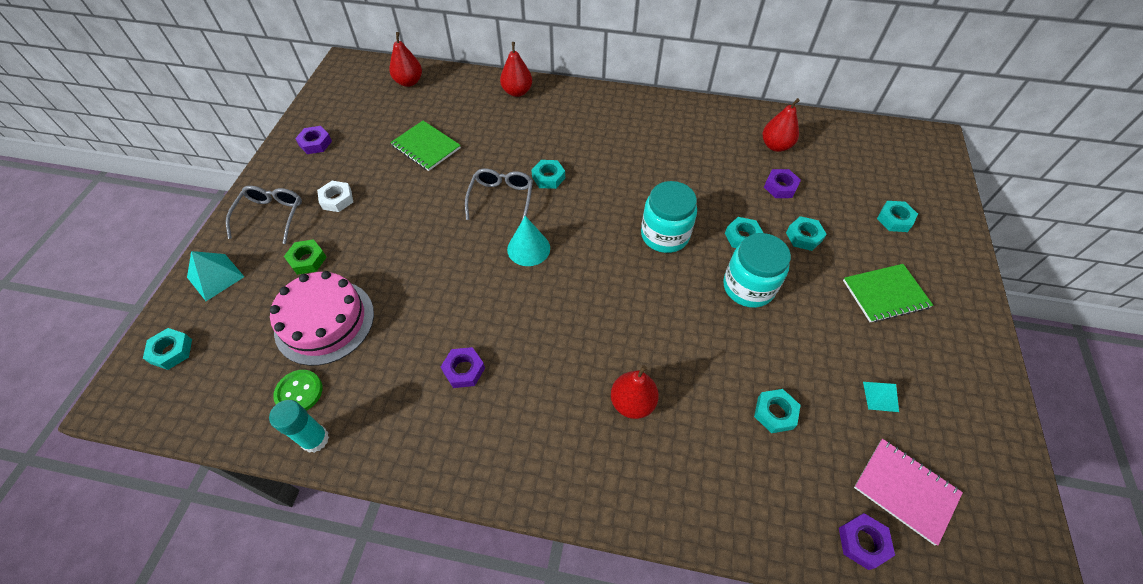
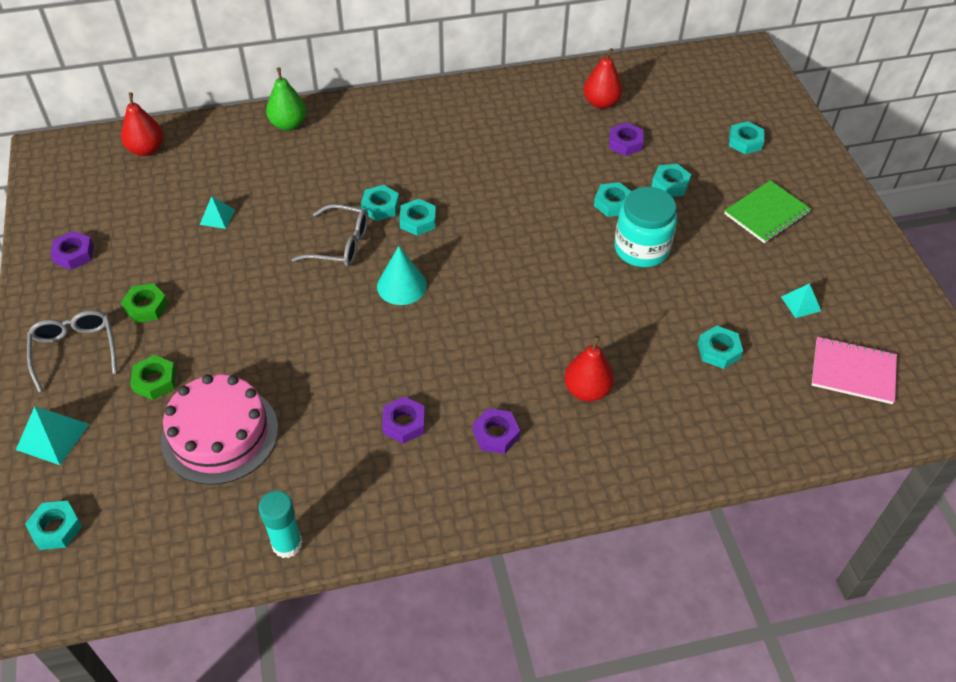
camera: 25 degrees left, 5 degrees down
green button [273,370,322,411] -> none
white nut [317,181,353,212] -> green nut [121,283,168,323]
green notebook [390,121,461,171] -> turquoise pyramid [200,196,235,229]
grey glasses [465,169,533,222] -> grey glasses turned 120 degrees clockwise [291,204,368,267]
red pear [500,42,532,97] -> green pear [266,67,306,131]
turquoise jar [641,181,697,253] -> none
purple nut [839,513,895,570] -> purple nut moved to [473,408,520,454]
none -> turquoise nut [399,199,436,236]

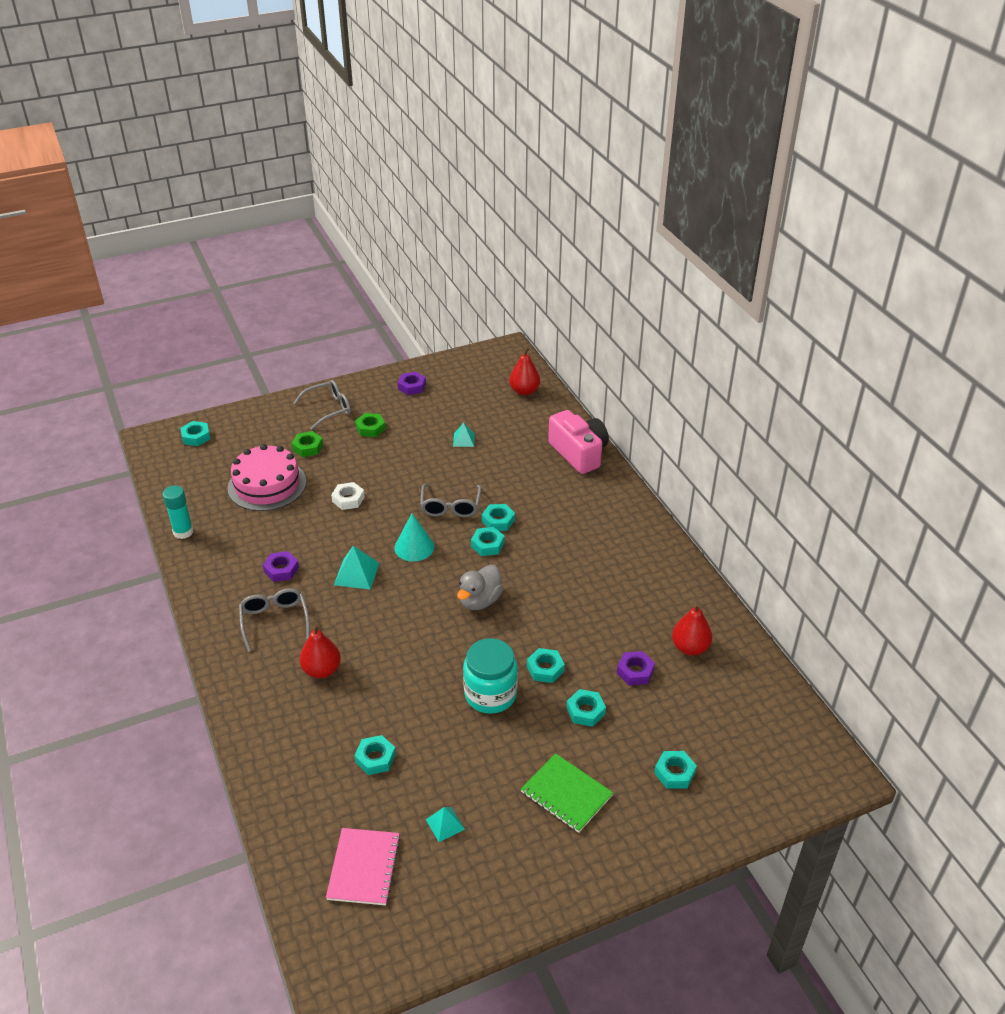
camera: 80 degrees right, 10 degrees down
turquoise pyramid [16,406,89,465] -> turquoise pyramid moved to [334,546,379,589]
green pear [266,67,306,131] -> pink camera [548,410,609,474]
purple nut [473,408,520,454] -> grey glasses [239,588,310,652]
none -> white nut [331,482,365,510]
none -> grey duck [457,565,503,610]

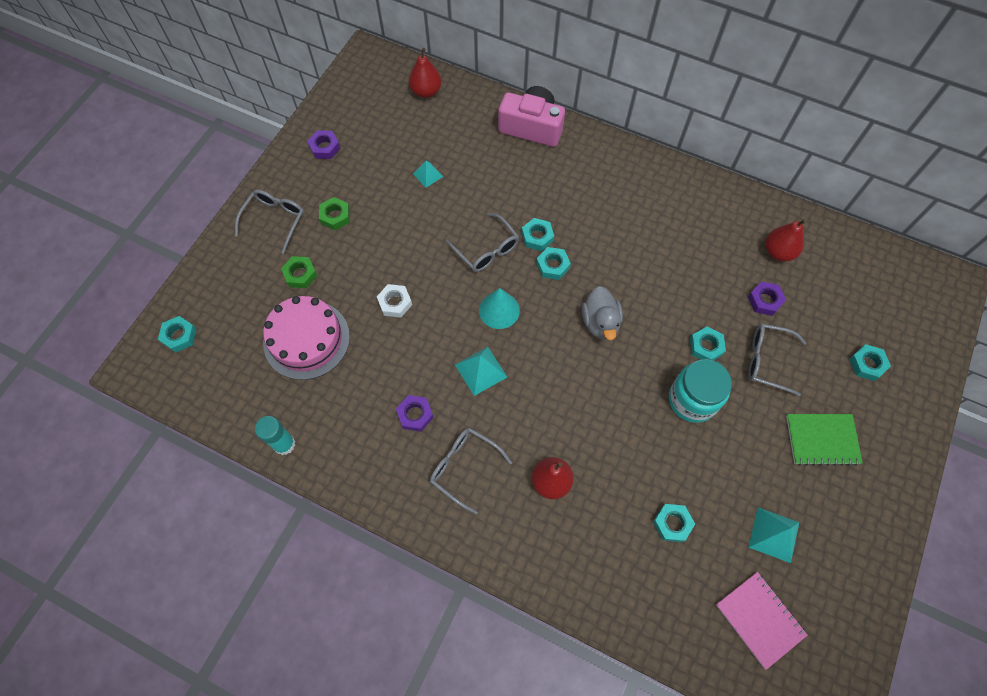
camera: 40 degrees left, 25 degrees up
turquoise pyramid [426,807,465,842] -> turquoise pyramid [748,507,799,563], size x1.56
turquoise nut [566,689,606,727] -> grey glasses [748,324,806,396]

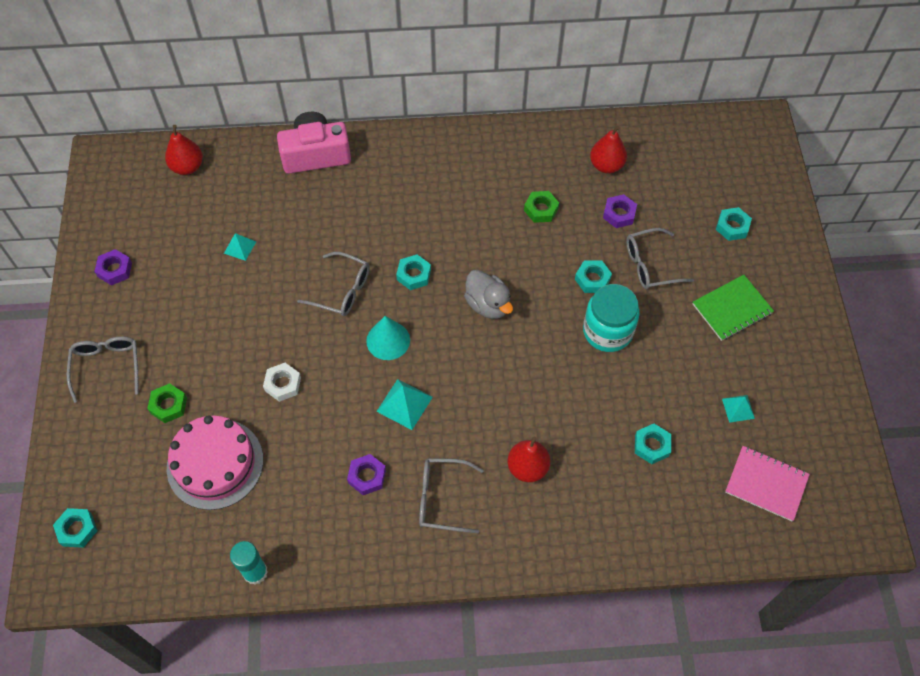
camera: 30 degrees left, 5 degrees down
green nut [319,197,350,230] -> green nut moved to [524,191,559,223]
turquoise nut [522,218,554,251] -> none
turquoise pyramid [748,507,799,563] -> turquoise pyramid [722,395,755,423], size x0.64

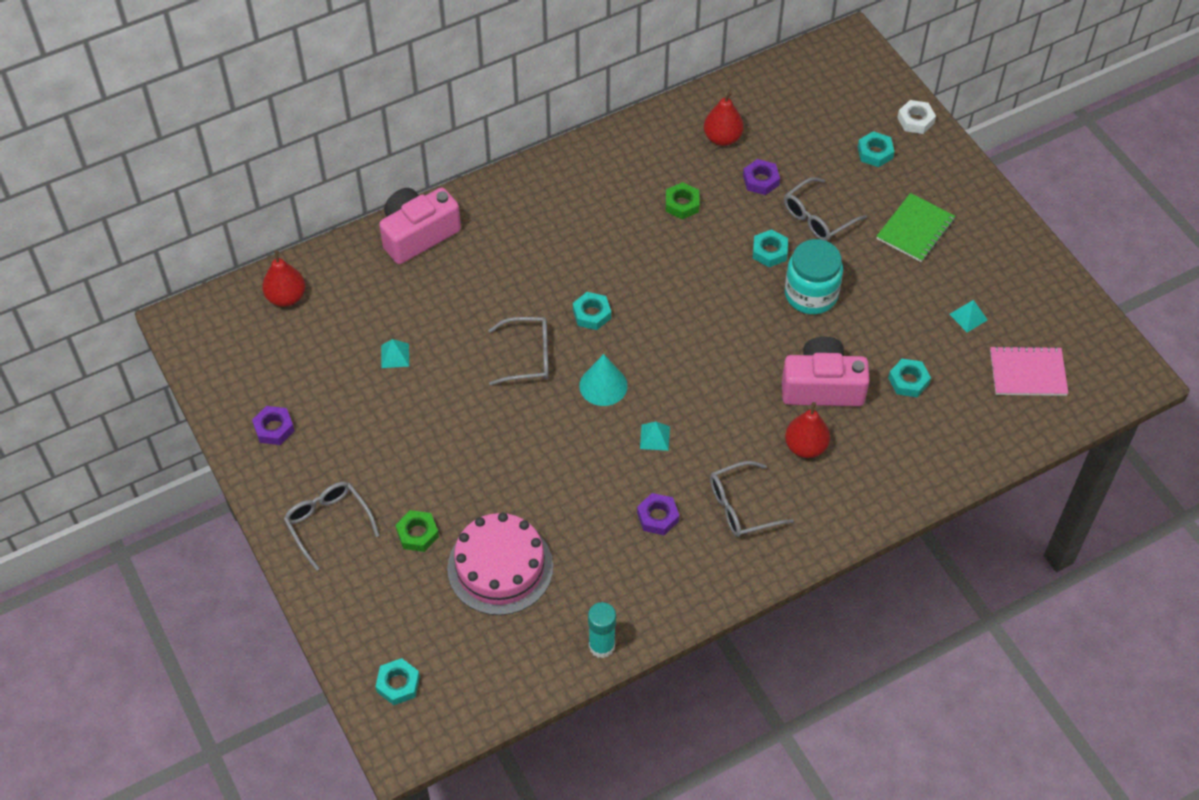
camera: 25 degrees left, 5 degrees down
white nut [263,363,301,402] -> white nut moved to [897,100,936,134]
turquoise pyramid [376,379,433,430] -> turquoise pyramid [640,422,670,451], size x0.64
grey duck [464,270,513,319] -> none
none -> pink camera [782,337,870,406]

